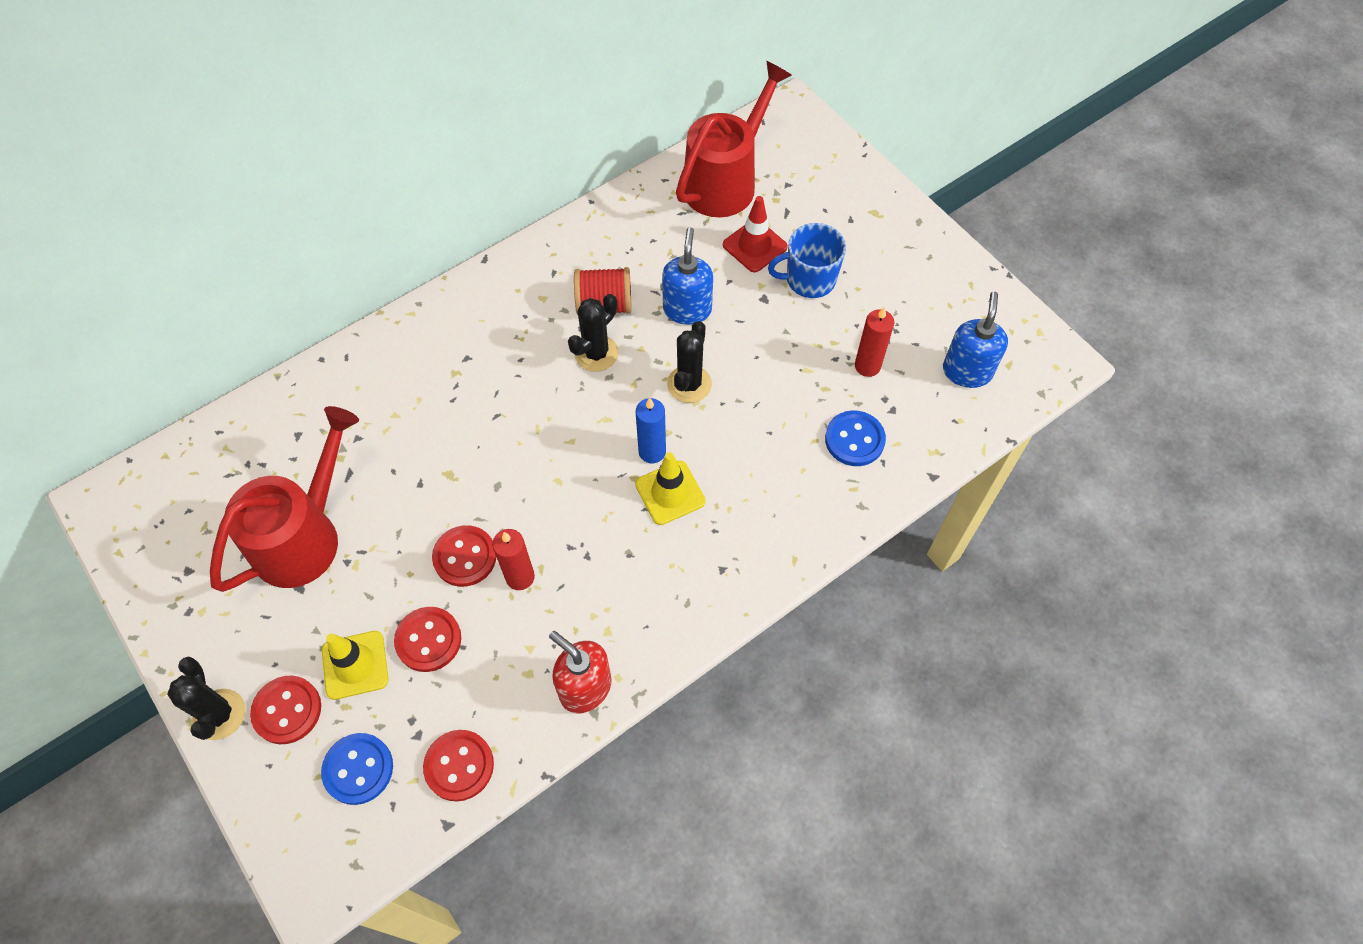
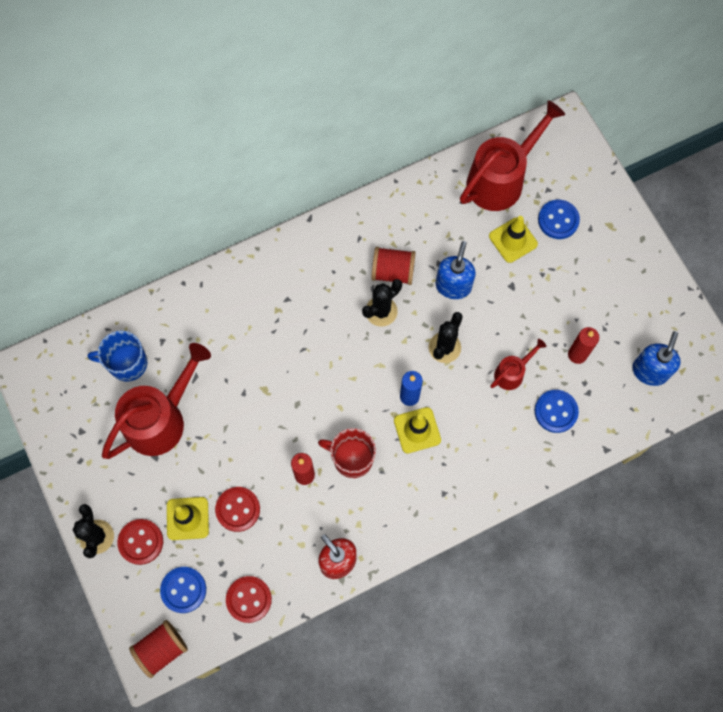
camera: 10 degrees right, 10 degrees up
red button [432,525,496,587] -> none
red traffic cone [723,196,788,272] -> yellow traffic cone [489,216,538,263]
blue mug [768,223,846,298] -> blue mug moved to [88,330,147,382]
none -> red spool [129,620,188,678]
none -> red mug [318,428,376,478]
none -> red watering can [490,339,547,390]
none -> blue button [538,200,580,239]

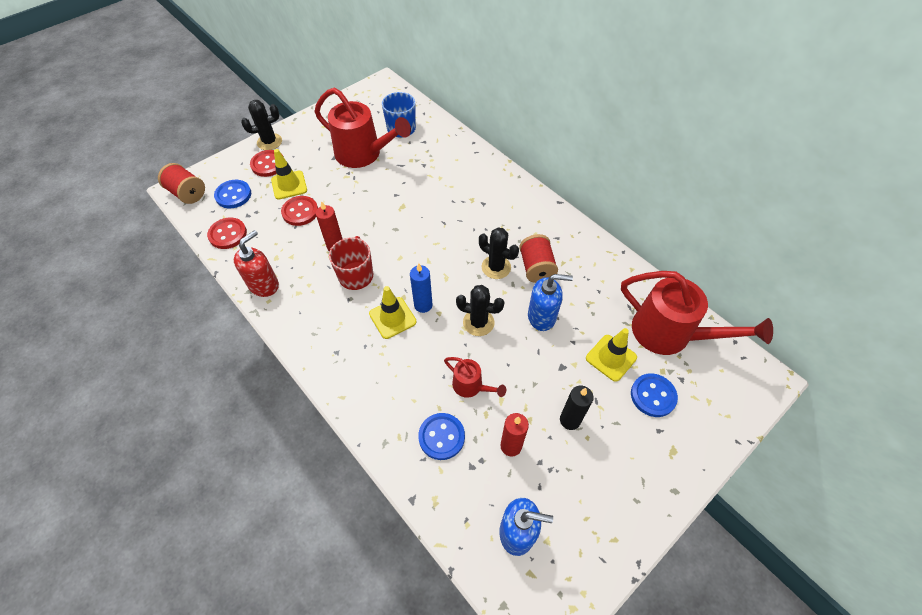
camera: 75 degrees right, 15 degrees down
none -> black candle [560,386,594,430]

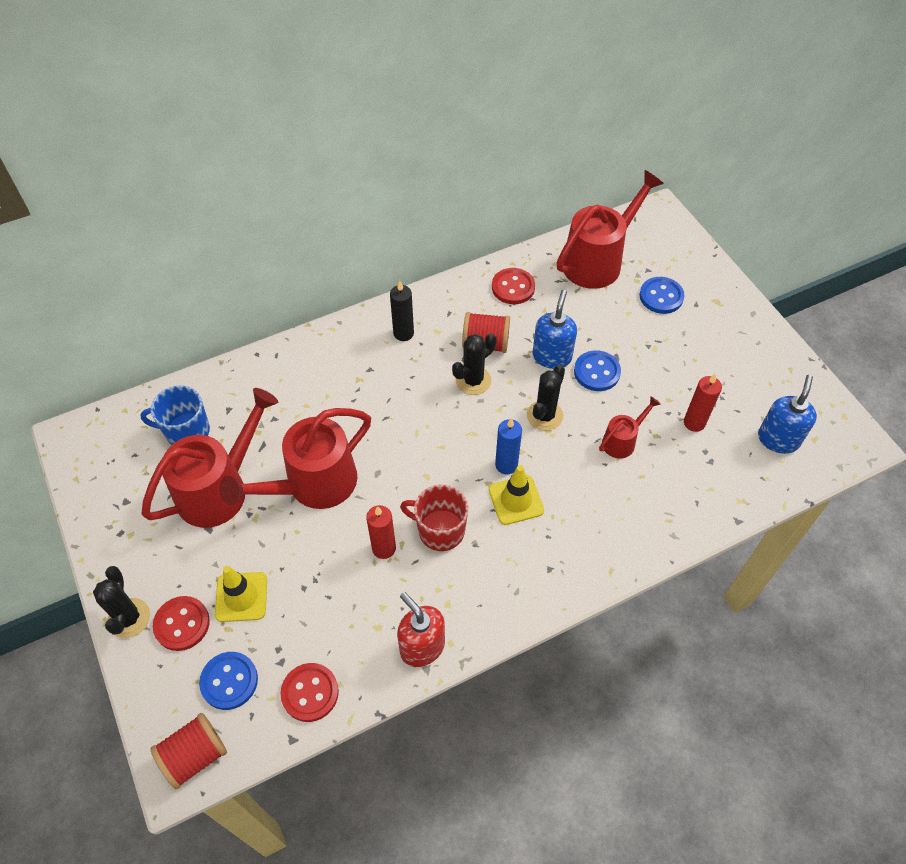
camera: 75 degrees left, 0 degrees up
red button [281,196,318,226] -> red button moved to [492,268,535,304]
blue button [418,413,465,460] -> blue button moved to [574,350,621,391]
black candle [560,386,594,430] -> black candle moved to [390,281,414,341]
yellow traffic cone [586,328,637,382] -> none
none -> red watering can [219,408,371,509]

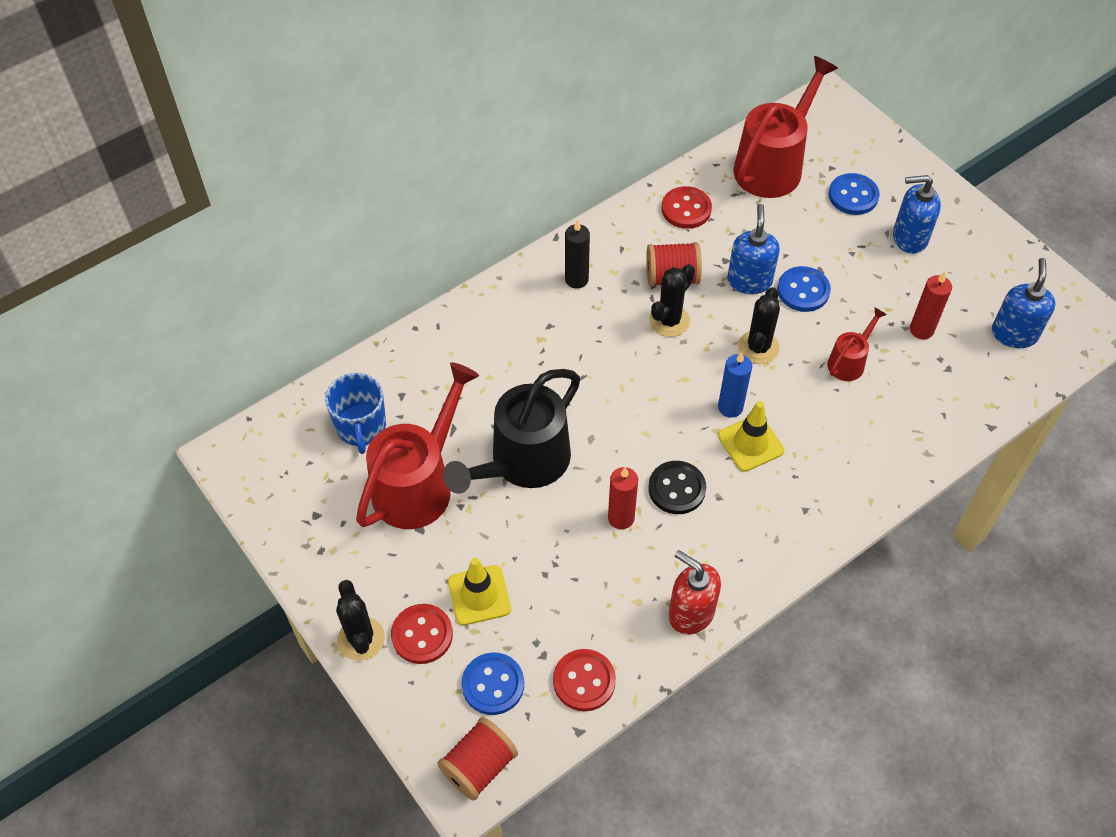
camera: 10 degrees left, 0 degrees up
blue mug [140,385,210,445] -> blue mug turned 90 degrees counterclockwise [325,373,386,454]
red watering can [219,408,371,509] -> black watering can [443,369,580,494]
red mug [400,485,468,551] -> black button [648,461,706,514]
none -> blue soap dispenser [893,175,941,254]

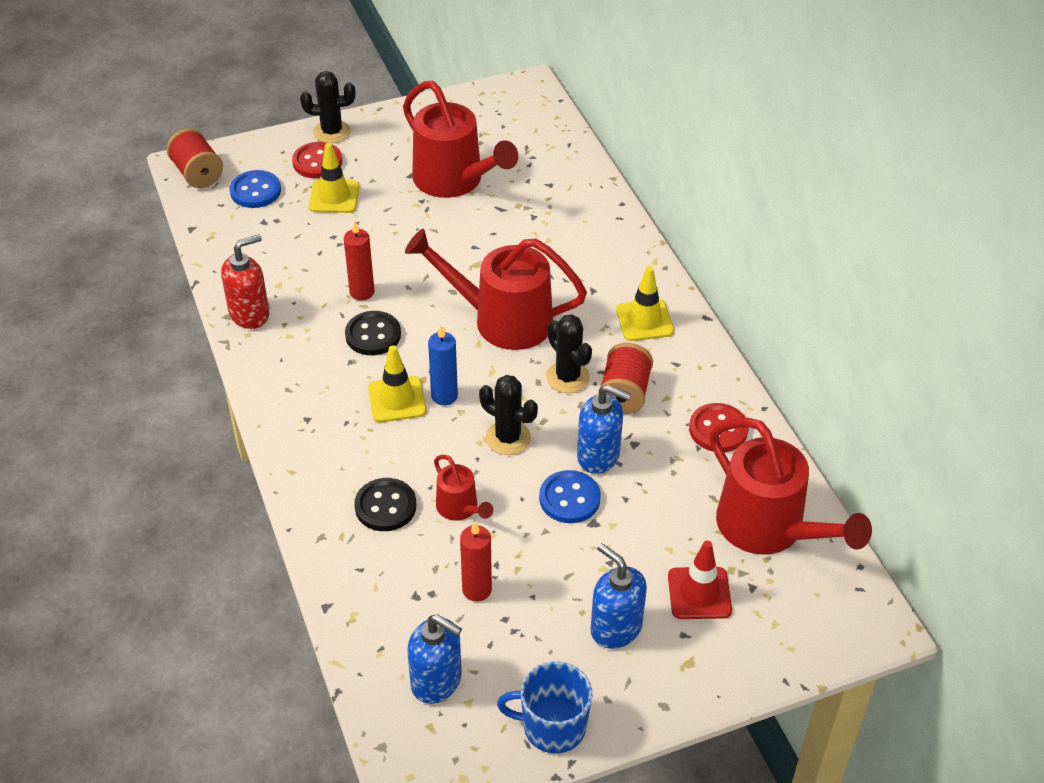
camera: 105 degrees right, 10 degrees down
blue mug [325,373,386,454] -> blue mug moved to [497,662,592,753]
black watering can [443,369,580,494] -> none
red button [553,649,616,711] -> none
black candle [565,220,590,289] -> yellow traffic cone [616,266,674,341]
blue button [829,173,880,215] -> red traffic cone [668,541,732,619]
blue soap dispenser [893,175,941,254] -> blue soap dispenser turned 60 degrees counterclockwise [590,543,647,649]
none -> black button [354,478,416,531]
none -> red watering can [405,229,587,350]

